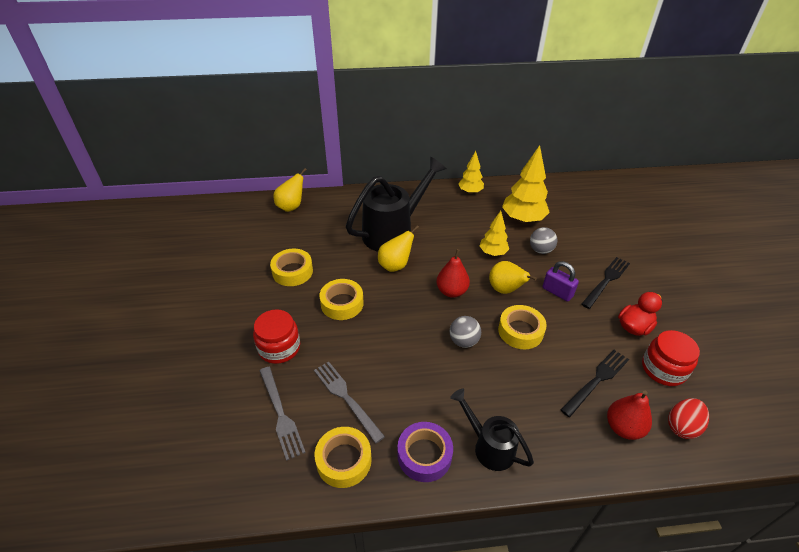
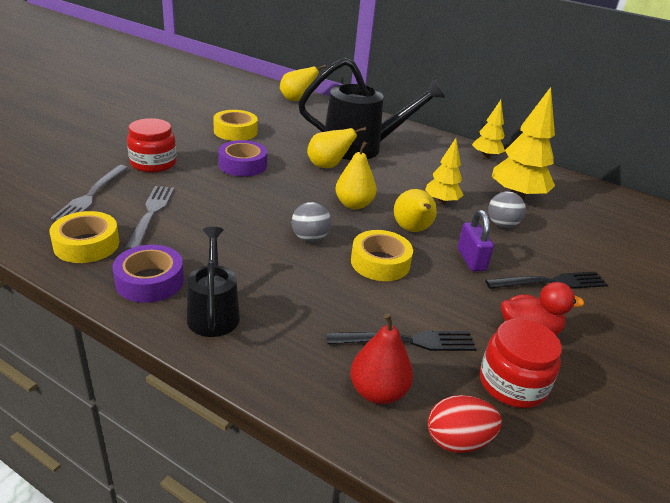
camera: 35 degrees right, 10 degrees down
yellow tape [319,279,364,320] -> purple tape [218,140,267,177]
red pear [437,249,470,298] -> yellow pear [335,141,376,209]

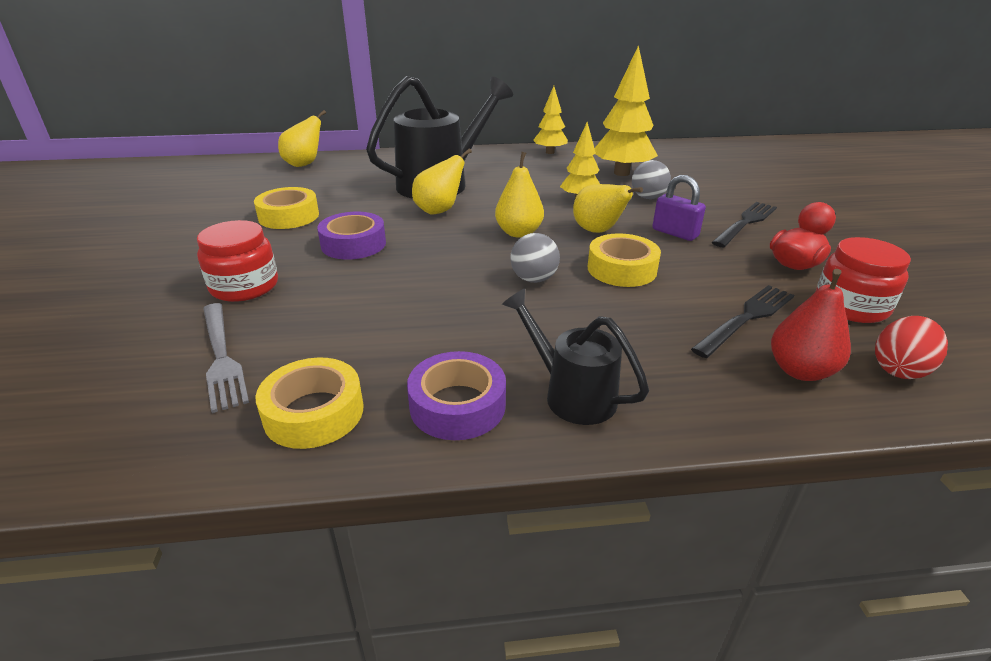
camera: 35 degrees left, 0 degrees up
grey fork [125,186,174,250] -> none

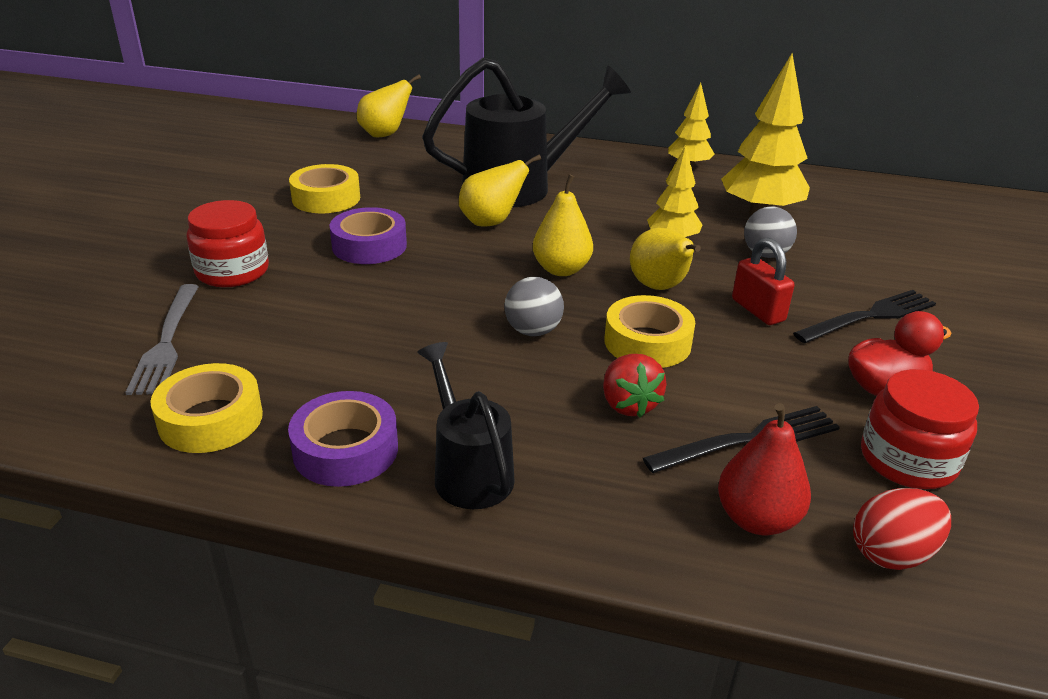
camera: 20 degrees right, 0 degrees up
purple padlock [652,175,706,241] -> red padlock [732,238,794,325]
none -> red strawberry [603,354,667,417]

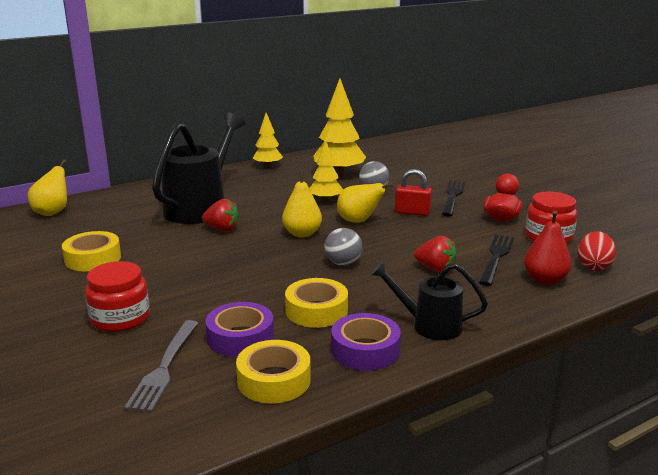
camera: 45 degrees left, 10 degrees down
grey fork [125,284,199,395] -> grey fork turned 60 degrees clockwise [124,320,198,412]
purple tape [329,207,407,264] -> purple tape moved to [205,302,274,357]
yellow pear [459,155,541,227] -> red strawberry [202,199,240,232]
yellow tape [605,295,695,368] -> yellow tape moved to [285,278,348,328]

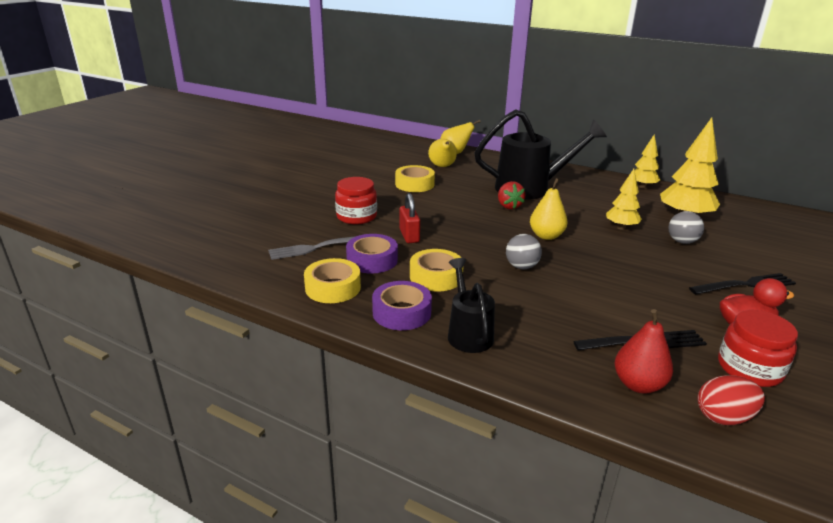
camera: 60 degrees right, 5 degrees up
yellow pear [337,183,394,223] -> yellow pear moved to [428,139,457,167]
red padlock [395,169,432,216] -> red padlock moved to [399,193,420,243]
red strawberry [414,236,457,272] -> none

